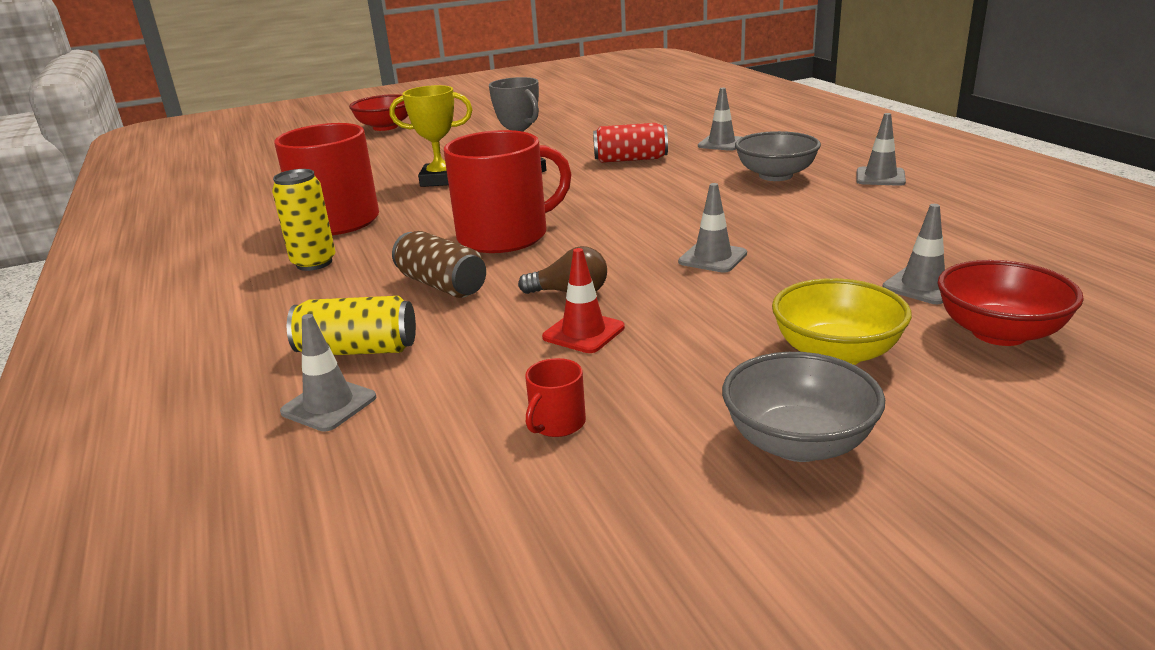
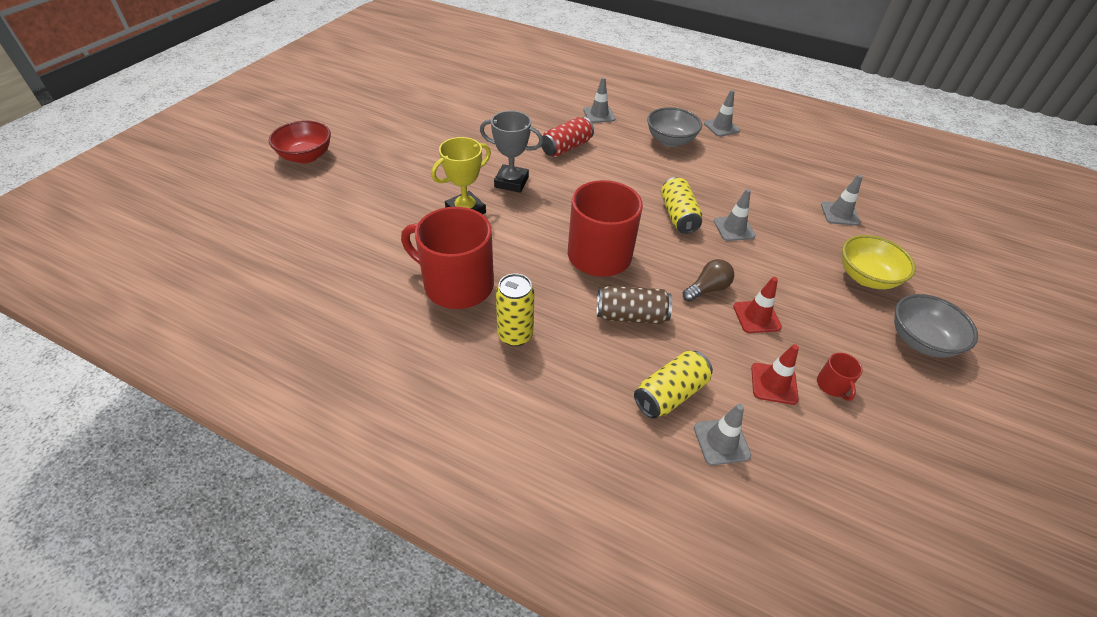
camera: 45 degrees left, 20 degrees up
red bowl [937,260,1084,346] -> none
none -> yellow can [661,177,702,234]
none -> red traffic cone [751,344,799,405]

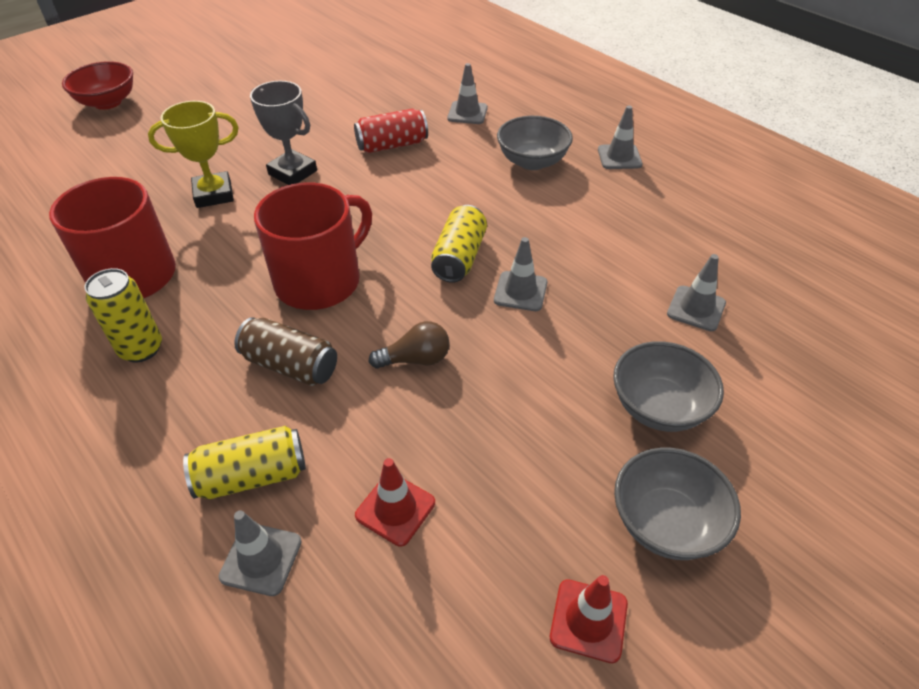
camera: 25 degrees right, 0 degrees up
red traffic cone [733,277,782,333] -> red traffic cone moved to [550,575,628,663]
red mug [817,353,863,401] -> none
yellow bowl [842,235,916,289] -> grey bowl [613,341,724,432]

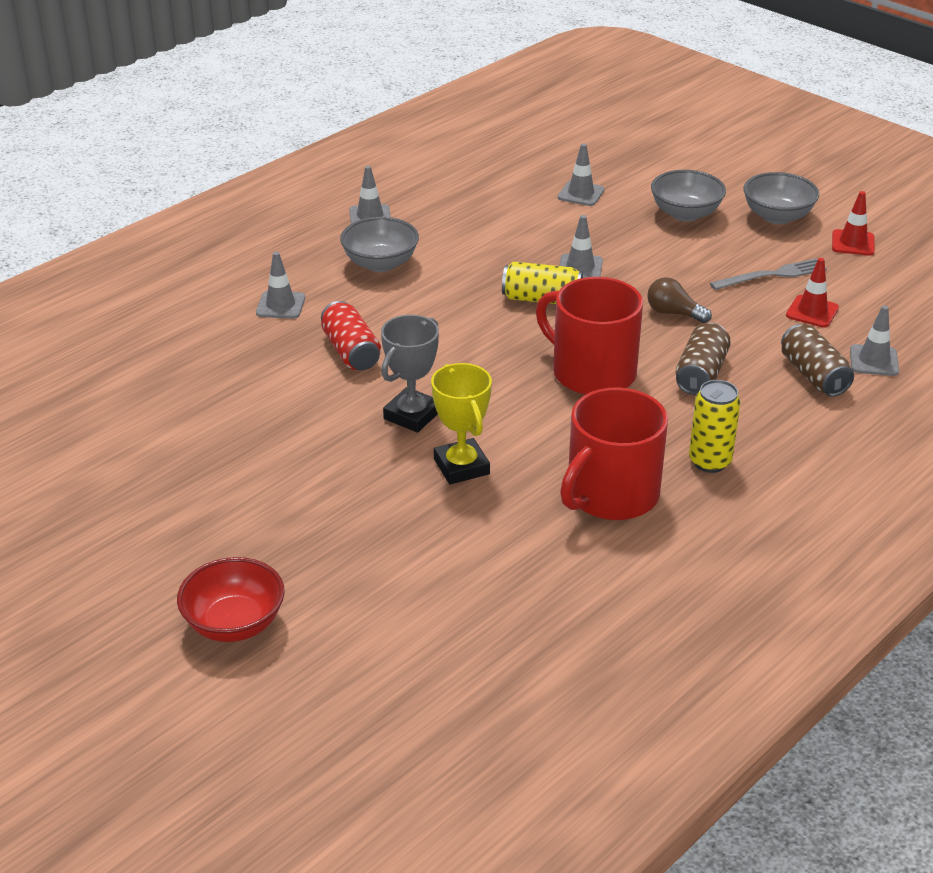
camera: 95 degrees left, 10 degrees down
yellow can [183,426,306,499] -> brown can [781,324,854,397]
brown light bulb [369,321,450,369] -> brown light bulb turned 45 degrees counterclockwise [647,277,712,323]
none -> grey fork [710,258,827,290]

